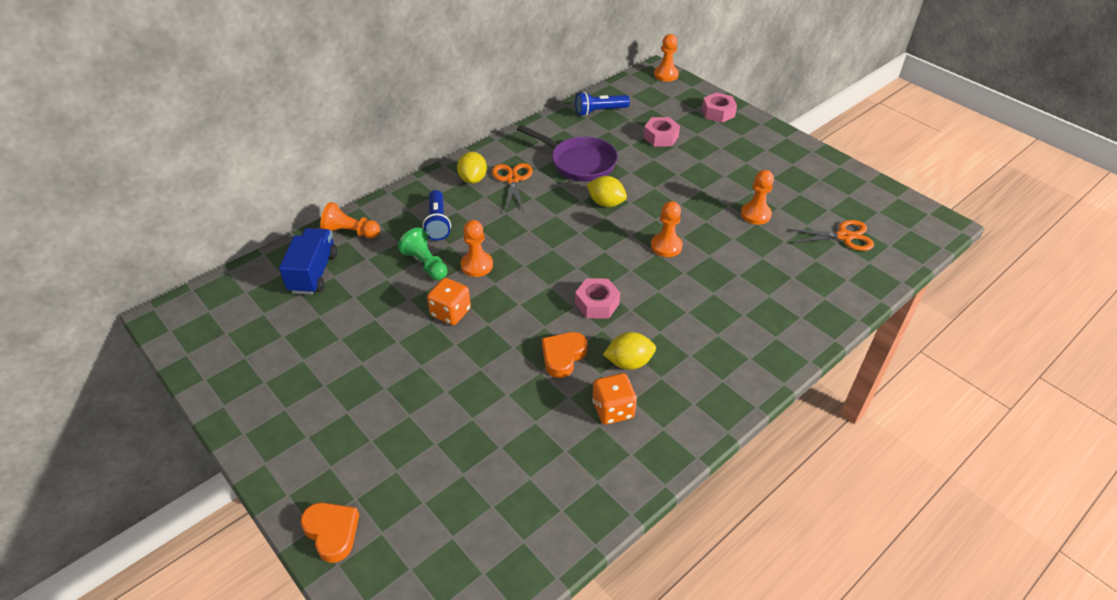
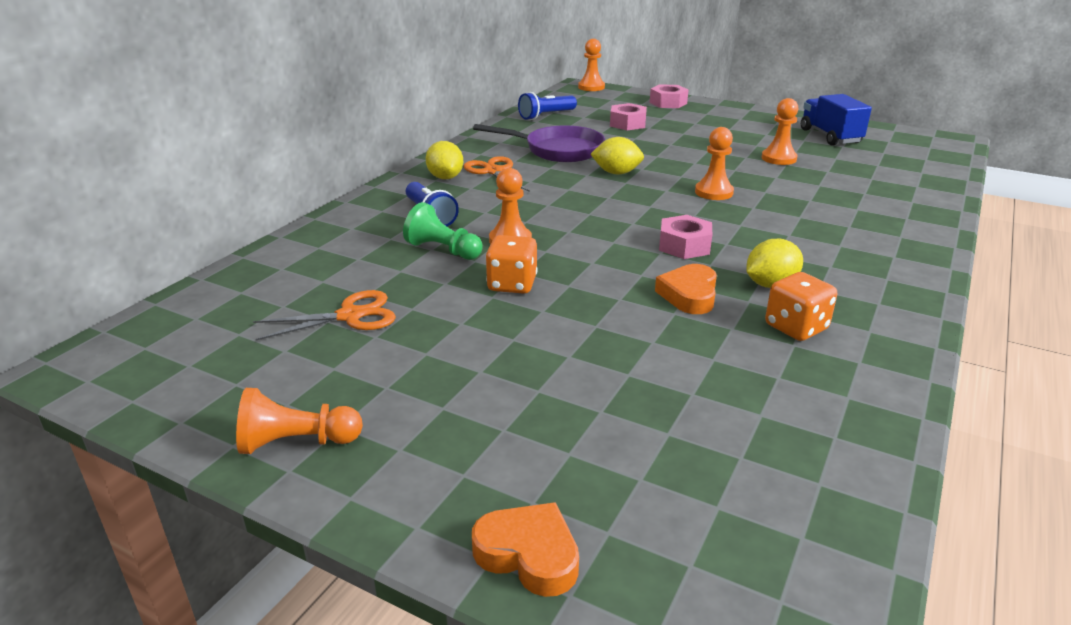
camera: 20 degrees left, 15 degrees down
blue truck [279,228,337,295] -> blue truck moved to [801,94,872,146]
orange pawn [320,202,380,238] -> orange pawn moved to [236,388,363,454]
orange scissors [787,220,874,251] -> orange scissors moved to [253,290,396,341]

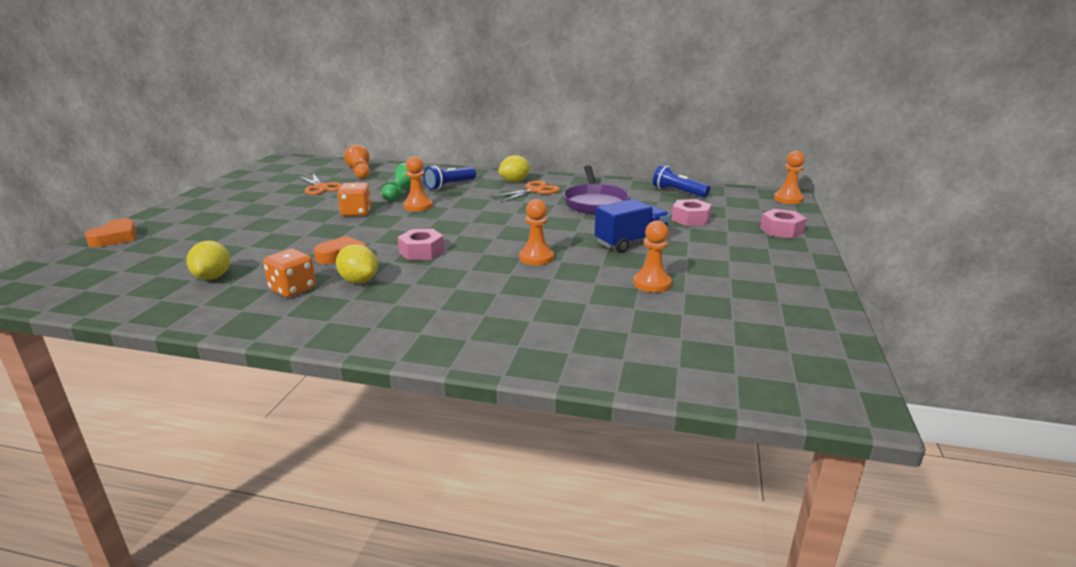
camera: 75 degrees right, 5 degrees down
orange pawn [236,388,363,454] -> orange pawn moved to [344,145,370,179]
yellow lemon [590,137,644,174] -> yellow lemon moved to [187,240,230,280]
blue truck [801,94,872,146] -> blue truck moved to [595,199,670,253]

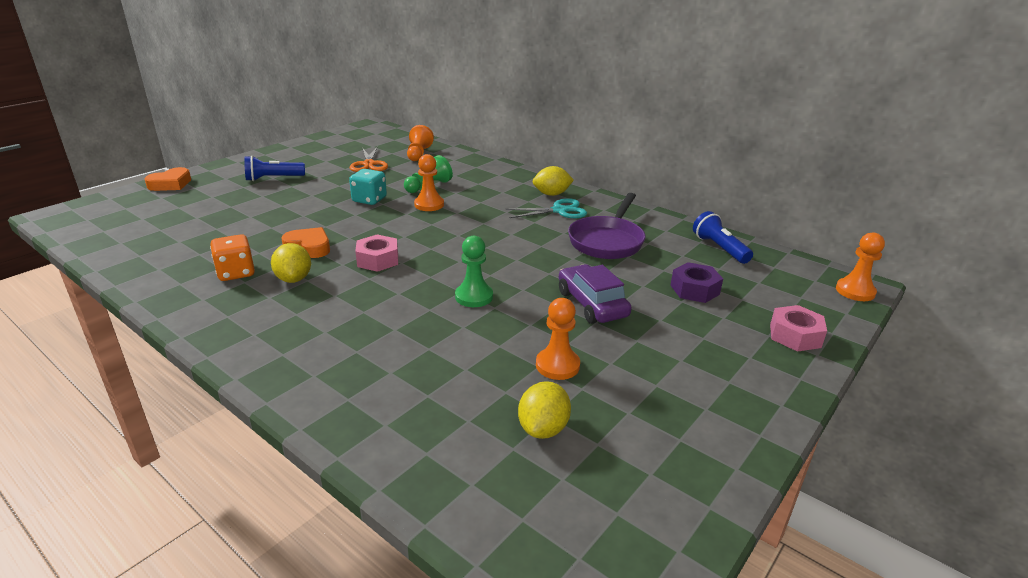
camera: 25 degrees right, 5 degrees up
yellow lemon [187,240,230,280] -> yellow lemon moved to [518,381,571,439]
orange dice [337,182,371,216] -> turquoise dice [349,169,387,205]
blue flashlight [423,166,476,190] -> blue flashlight moved to [244,156,305,181]
orange scissors [491,181,560,202] -> turquoise scissors [505,198,587,218]
orange pawn [519,199,554,265] -> green pawn [455,236,493,307]
blue truck [595,199,670,253] -> purple car [559,264,632,324]
pink nut [671,199,712,226] -> purple nut [670,262,723,303]

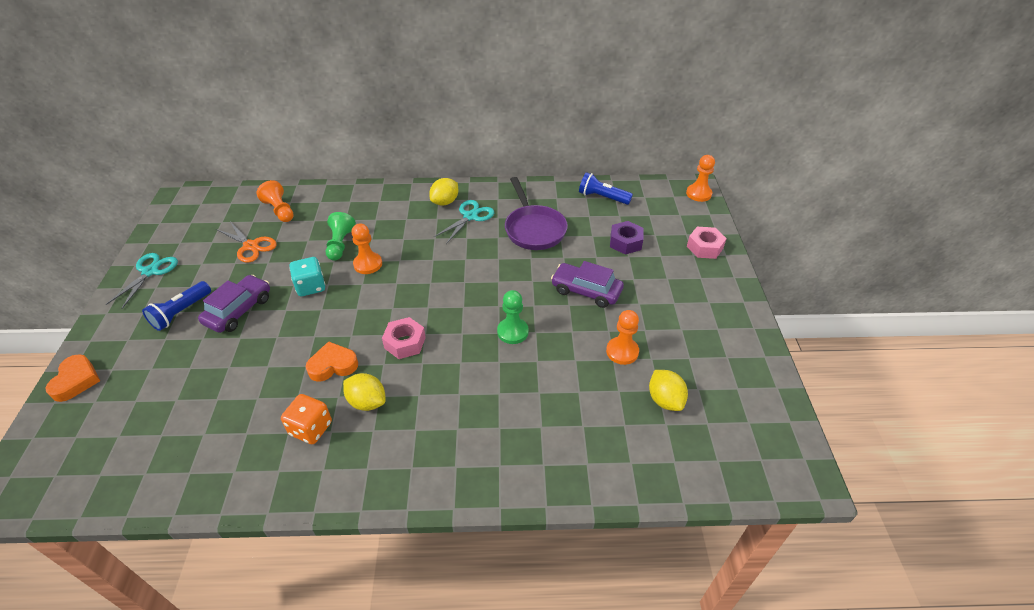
camera: 40 degrees left, 15 degrees up
none -> turquoise scissors [105,253,178,309]
none -> purple car [198,275,270,333]

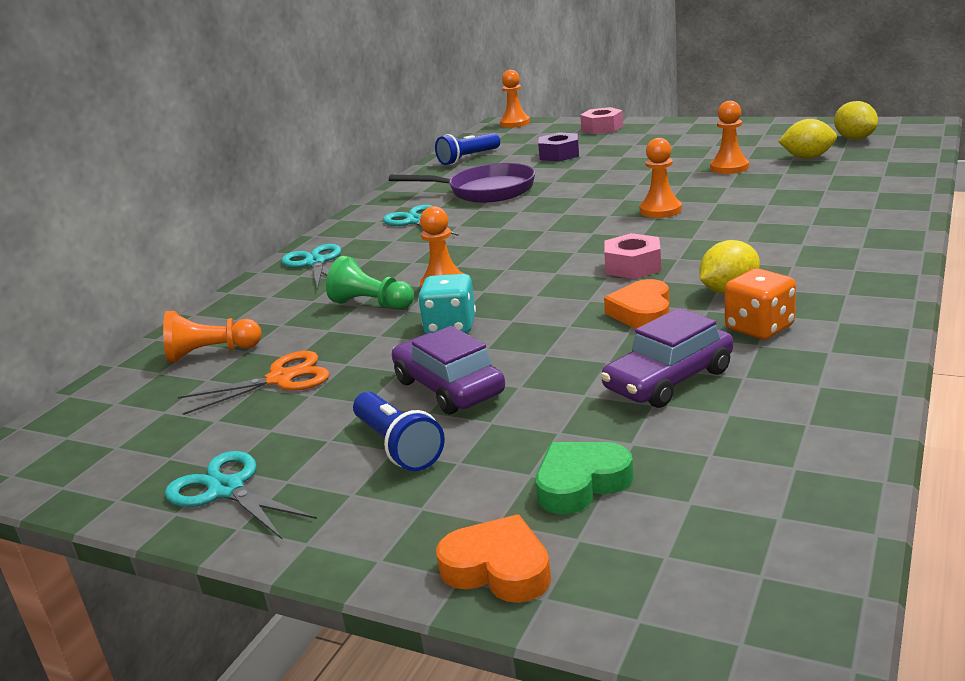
camera: 60 degrees left, 20 degrees down
yellow lemon [429,178,458,205] -> yellow lemon moved to [834,101,878,140]
green pawn [497,290,529,344] -> orange pawn [640,138,682,218]
purple car [551,261,624,308] -> purple car moved to [601,308,733,408]
none -> turquoise scissors [281,244,341,290]
none -> green heart [536,442,634,514]

